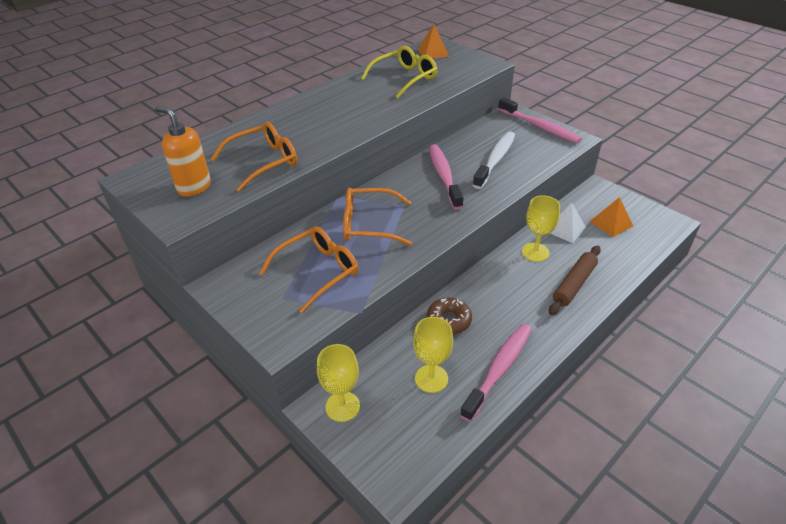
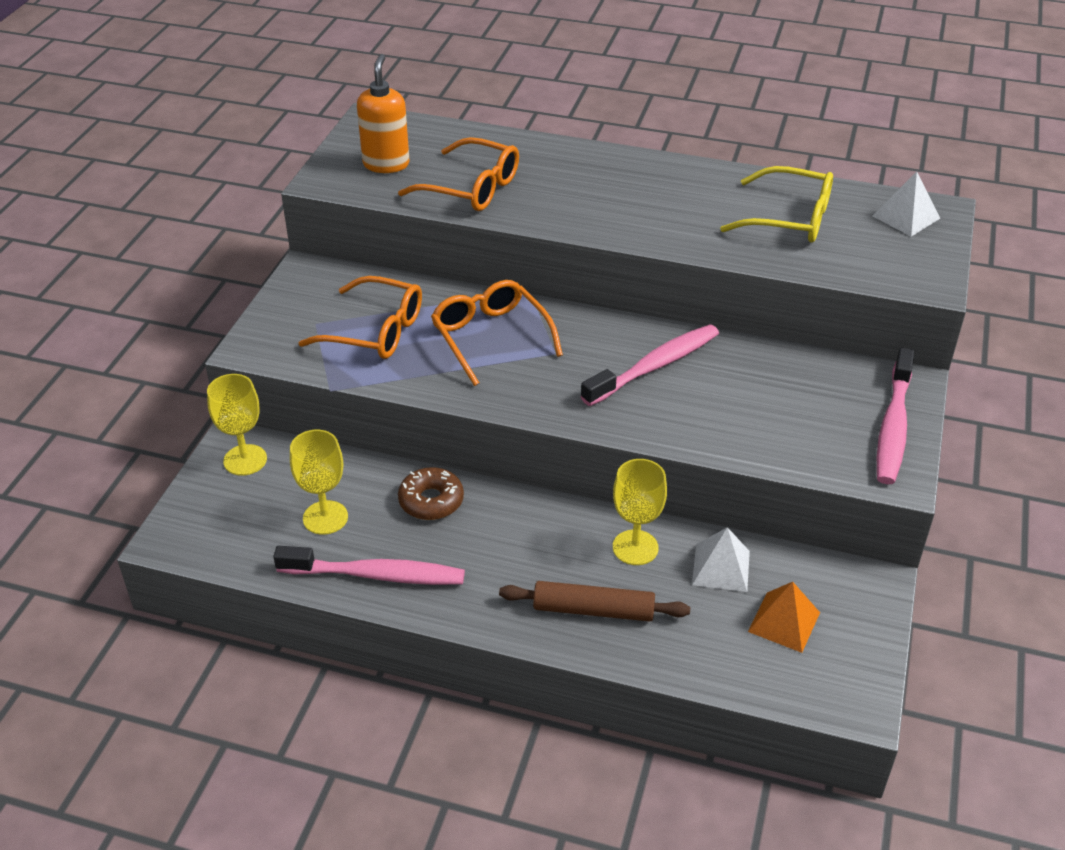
camera: 60 degrees right, 0 degrees up
orange pyramid [418,25,449,59] -> white pyramid [872,172,940,237]
white toothbrush [473,131,515,189] -> none

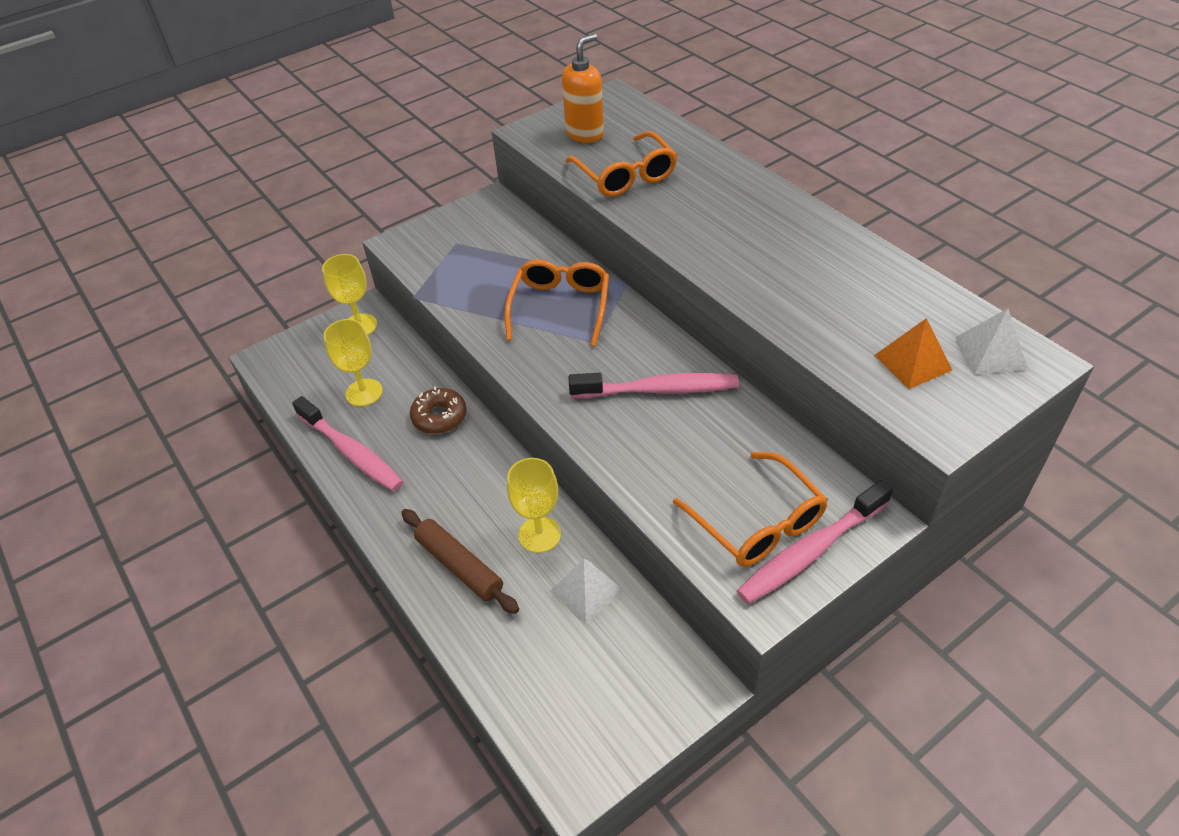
camera: 40 degrees right, 5 degrees up
orange glasses [299,276,422,359] -> orange glasses moved to [673,452,828,567]
yellow glasses [720,166,833,243] -> none
orange pyramid [748,582,820,653] -> orange pyramid moved to [874,318,952,389]

